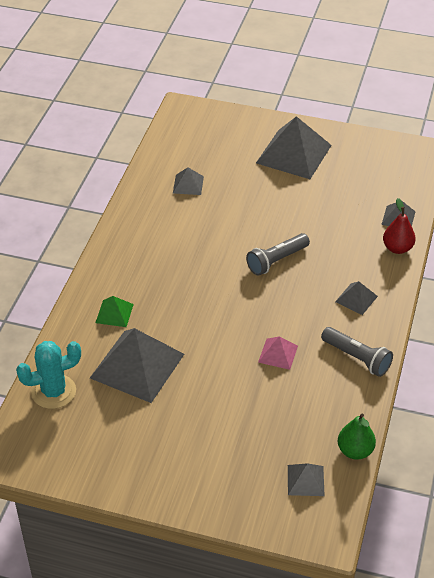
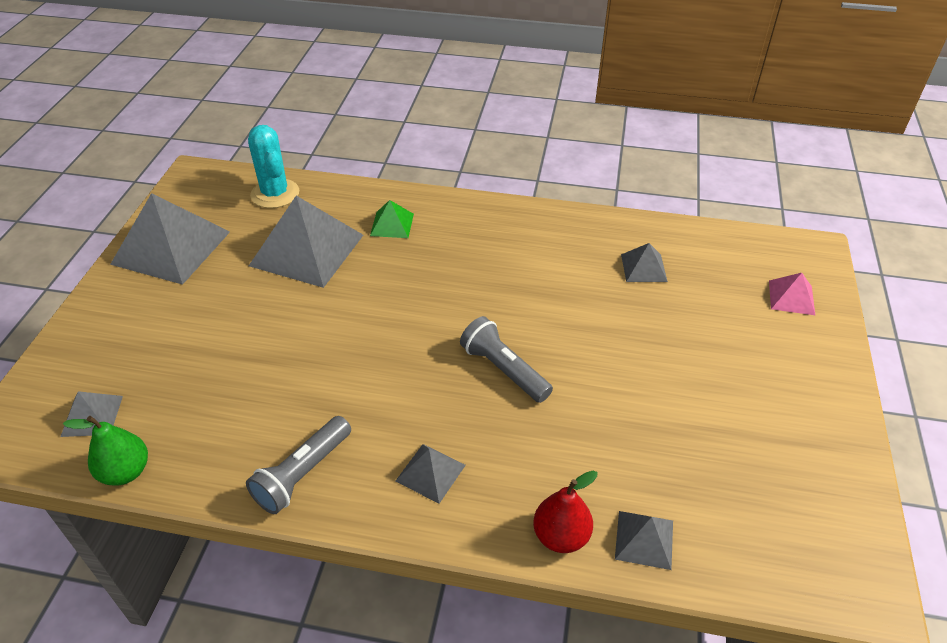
camera: 85 degrees right, 0 degrees up
grey pyramid [256,116,332,179] -> grey pyramid moved to [110,193,230,285]
pink pyramid [258,337,298,370] -> pink pyramid moved to [769,273,816,316]

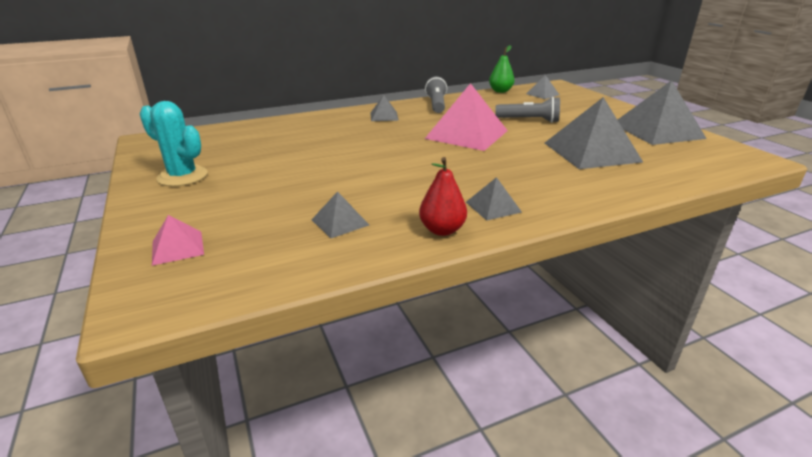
camera: 145 degrees right, 15 degrees down
turquoise cactus [248,125,299,208] -> turquoise cactus moved to [140,101,208,186]
green pyramid [370,200,414,238] -> none
grey flashlight [460,316,553,403] -> grey flashlight moved to [495,97,560,123]
red pear [533,471,598,553] -> red pear moved to [419,157,467,236]
grey pyramid [615,511,673,570] -> grey pyramid moved to [466,177,522,221]
none -> pink pyramid [425,83,508,151]

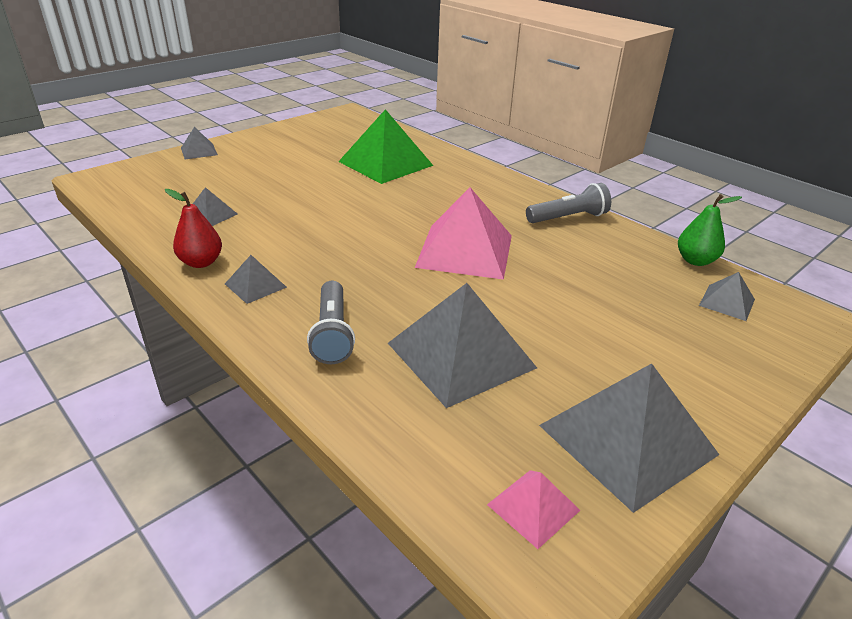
camera: 70 degrees right, 5 degrees up
turquoise cactus [140,101,208,186] -> none
pink pyramid [152,215,204,266] -> pink pyramid moved to [487,470,580,549]
grey pyramid [370,95,399,121] -> grey pyramid moved to [181,127,218,159]
grey flashlight [495,97,560,123] -> grey flashlight moved to [307,281,355,364]
none -> green pyramid [338,109,433,184]

